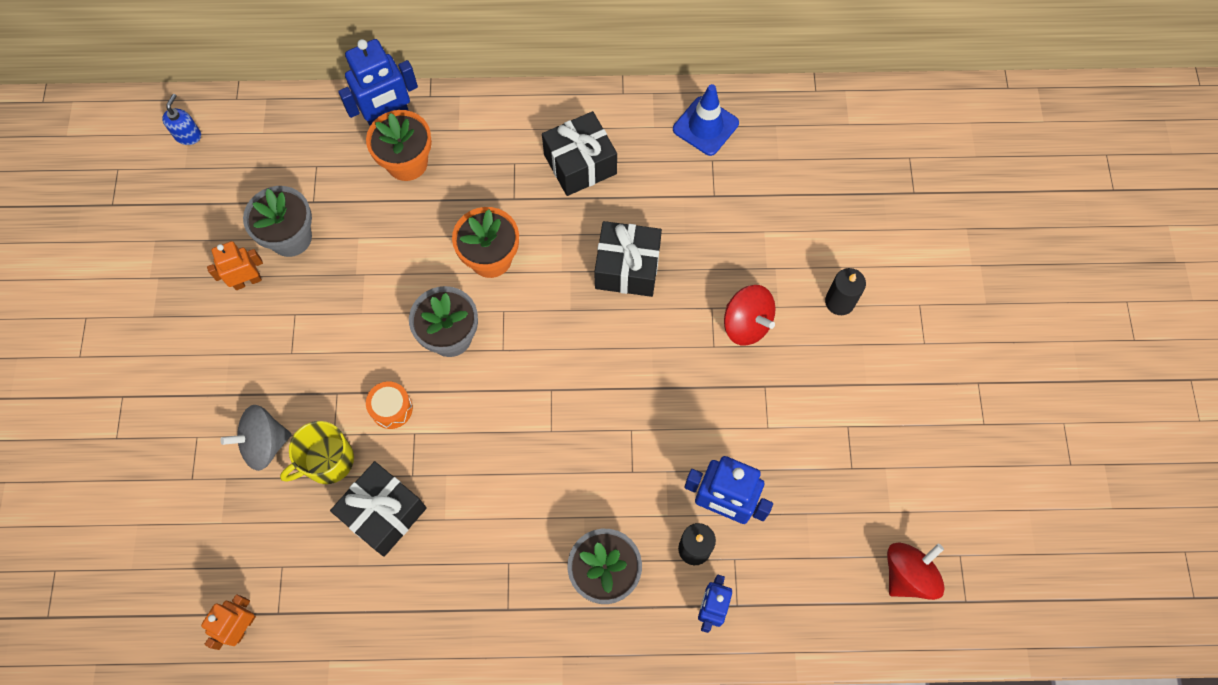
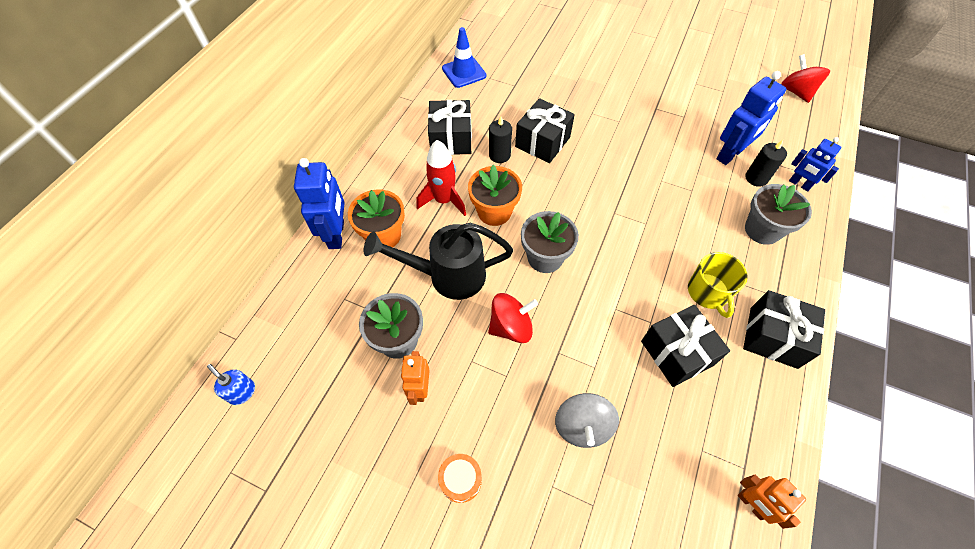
camera: 65 degrees left, 10 degrees down
yellow mug [280,421,354,484] -> yellow mug moved to [688,252,748,318]
orange drum [366,381,413,429] -> orange drum moved to [438,454,482,503]
red spinning top [724,285,776,346] -> red spinning top moved to [488,293,538,343]
black candle [825,268,866,315] -> black candle moved to [489,117,512,163]
none -> black watering can [364,223,513,300]
none -> red rocket [416,140,466,216]
none -> black gift [743,290,825,369]

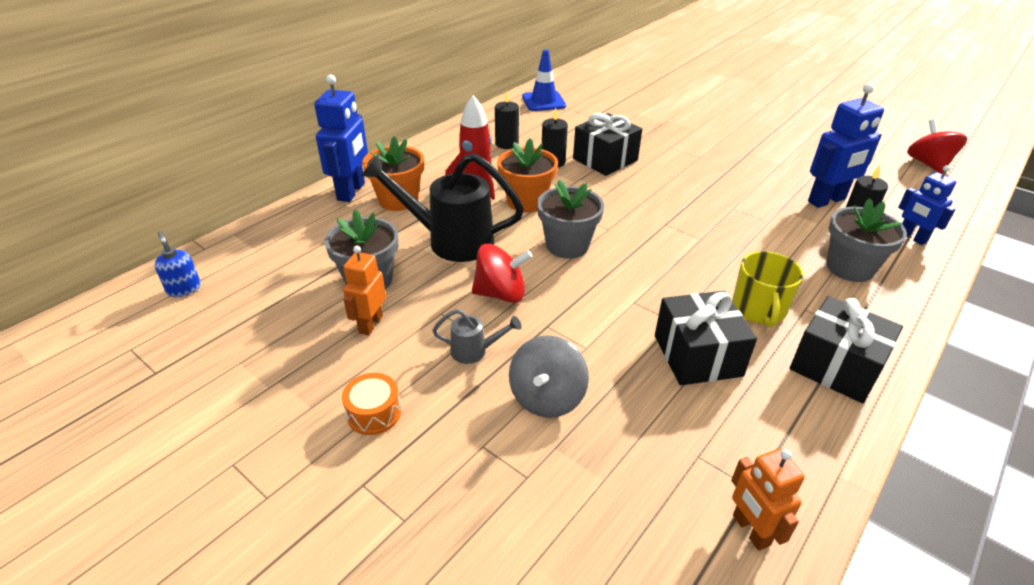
camera: 15 degrees right, 20 degrees down
black gift [428,100,472,155] -> black candle [495,91,519,149]
none -> grey watering can [432,309,522,364]

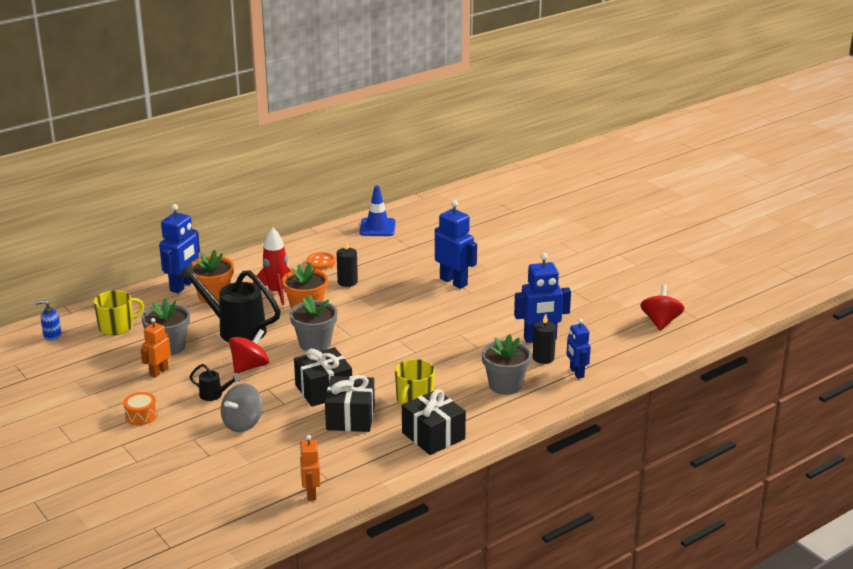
camera: 15 degrees right, 10 degrees down
blue soap dispenser [154,231,201,297] -> blue soap dispenser turned 75 degrees counterclockwise [35,300,61,341]
grey watering can [432,309,522,364] -> black watering can [190,364,241,401]
red spinning top [472,244,533,303] -> red spinning top turned 60 degrees counterclockwise [229,329,269,373]
black candle [495,91,519,149] -> orange button [307,252,336,270]
black gift [573,113,642,176] -> black gift moved to [294,347,352,407]
none -> yellow mug [93,290,144,335]
none -> blue robot [435,200,477,289]

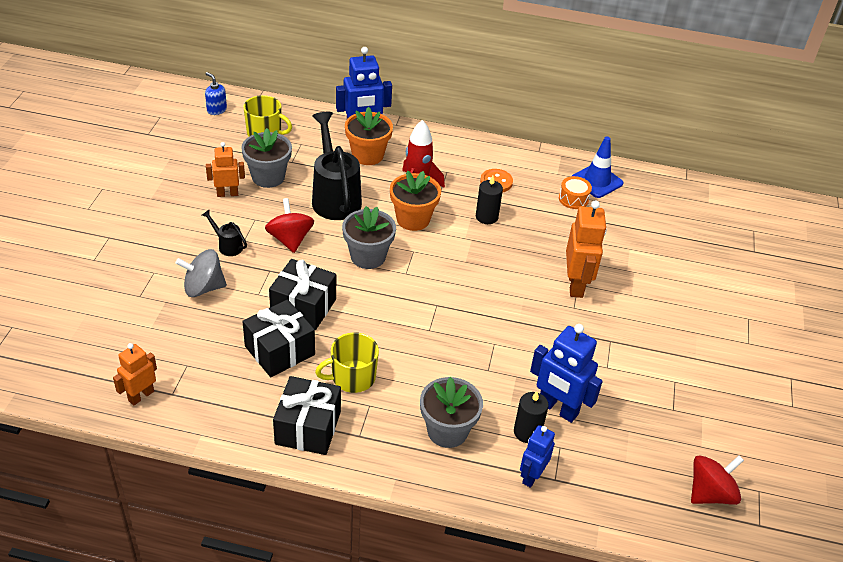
camera: 45 degrees right, 15 degrees up
orange drum [123,392,157,425] -> orange drum moved to [559,176,592,209]
black watering can [190,364,241,401] -> black watering can turned 150 degrees clockwise [202,210,247,256]
red spinning top [229,329,269,373] -> red spinning top turned 105 degrees counterclockwise [265,198,314,253]
blue robot [435,200,477,289] -> orange robot [566,200,607,298]

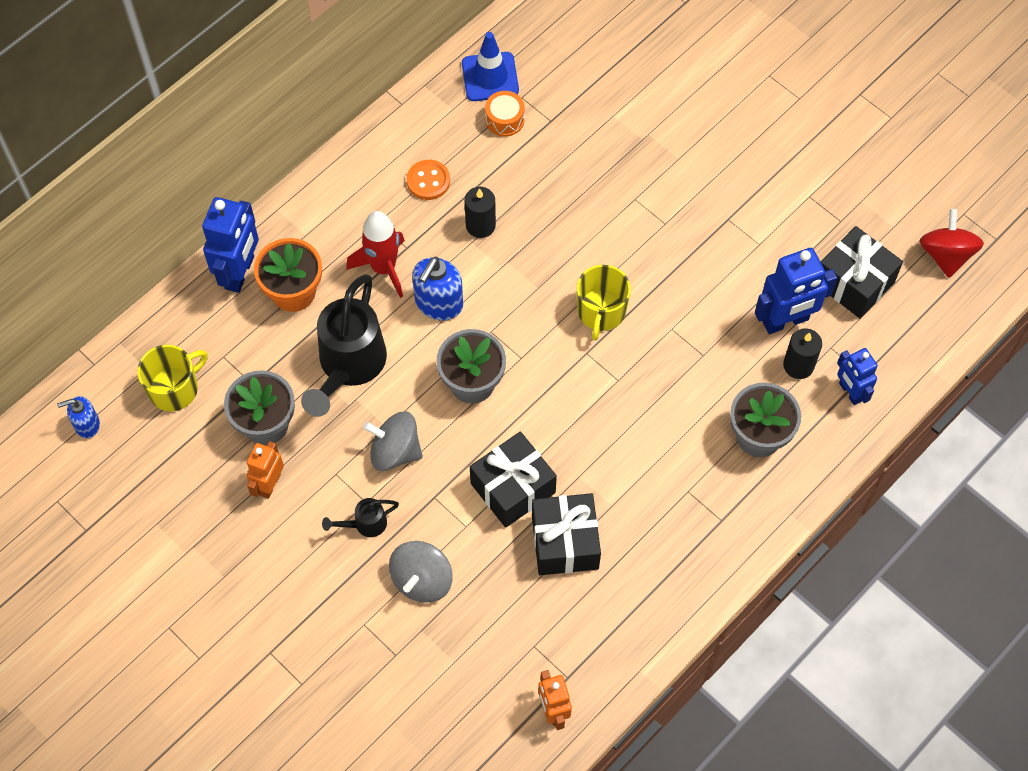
camera: 55 degrees left, 20 degrees up
red spinning top [265,198,314,253] -> grey spinning top [363,411,423,471]
black gift [273,376,341,455] -> black gift moved to [821,226,903,318]
black watering can [312,112,362,220] -> black watering can turned 90 degrees counterclockwise [301,274,387,417]
yellow mug [315,332,379,393] -> yellow mug moved to [577,265,631,341]
orange flower pot [390,171,441,231] -> blue soap dispenser [412,257,463,321]
orange robot [566,200,607,298] -> none

